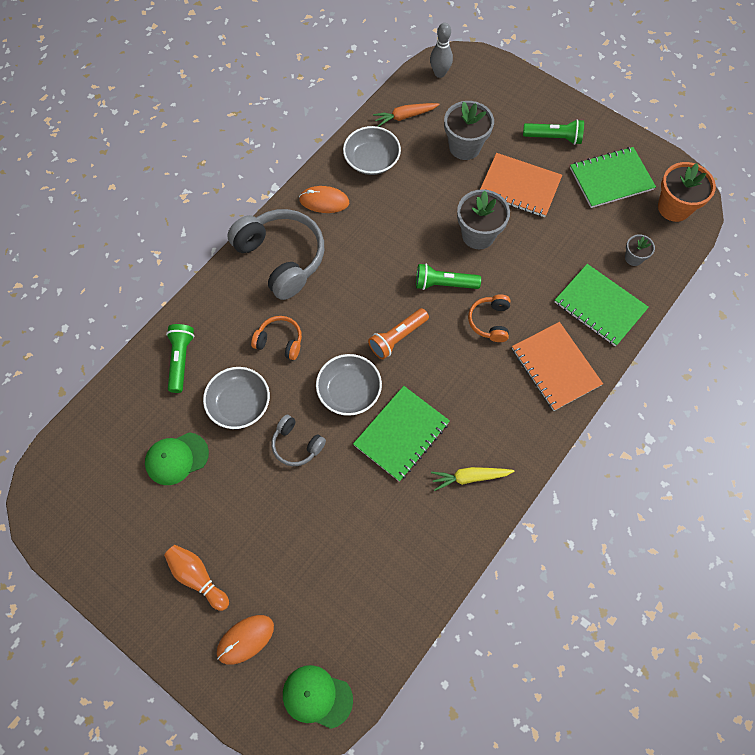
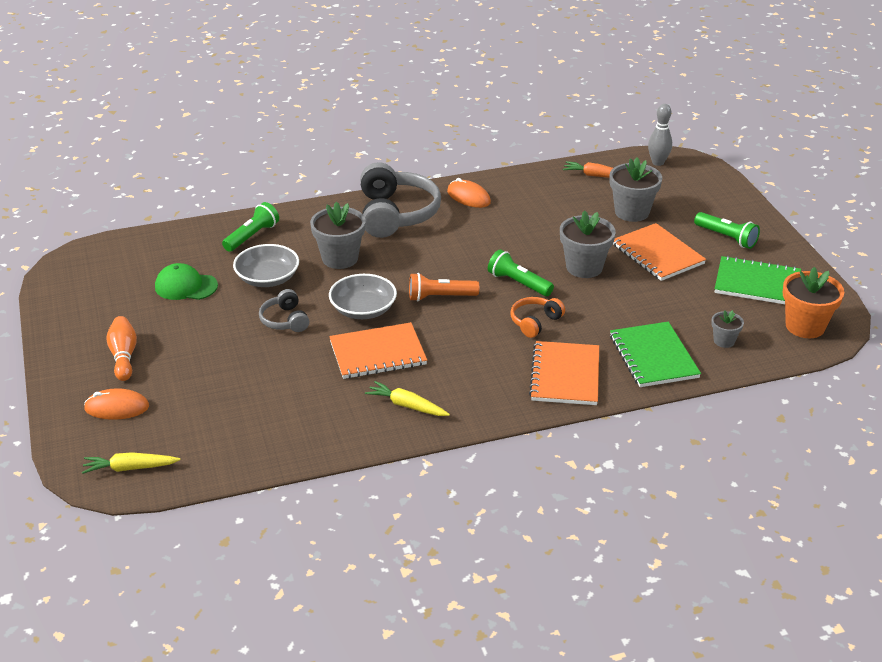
camera: 35 degrees right, 30 degrees down
orange headphones [251,316,302,360] -> grey flower pot [310,202,366,269]
green cap [283,665,353,729] -> yellow carrot [82,452,180,474]
grey bowl [343,126,401,175] -> none
green notebook [353,386,450,482] -> orange notebook [329,322,427,379]

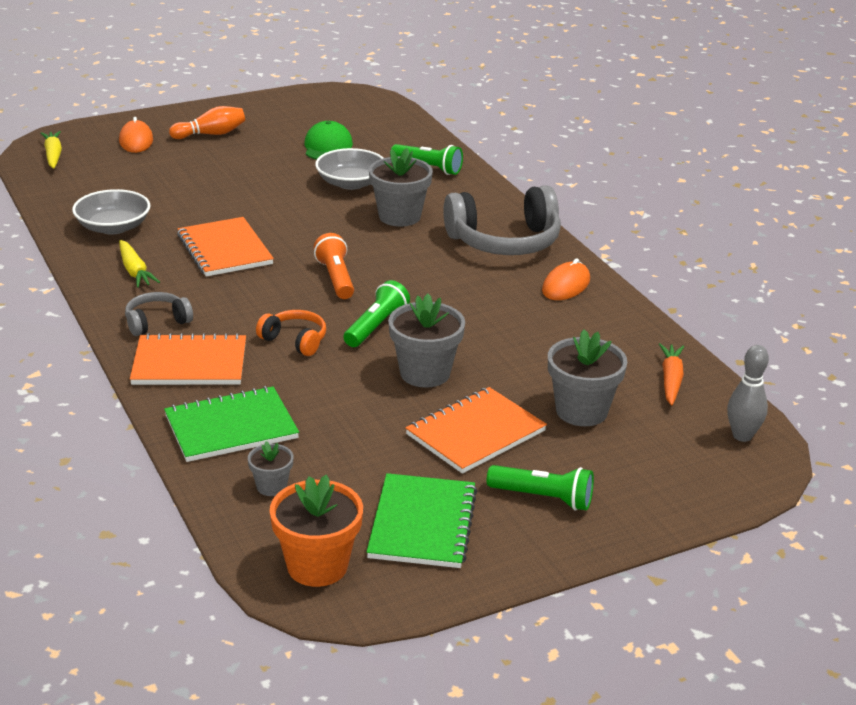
camera: 80 degrees right, 5 degrees down
grey headphones [259,289,309,332] -> grey headphones moved to [125,292,193,336]
grey bowl [329,274,397,319] -> grey bowl moved to [72,189,151,235]
yellow carrot [365,381,450,416] -> yellow carrot turned 135 degrees clockwise [119,240,160,288]
green flashlight [694,212,760,249] -> green flashlight turned 105 degrees counterclockwise [487,465,594,511]

